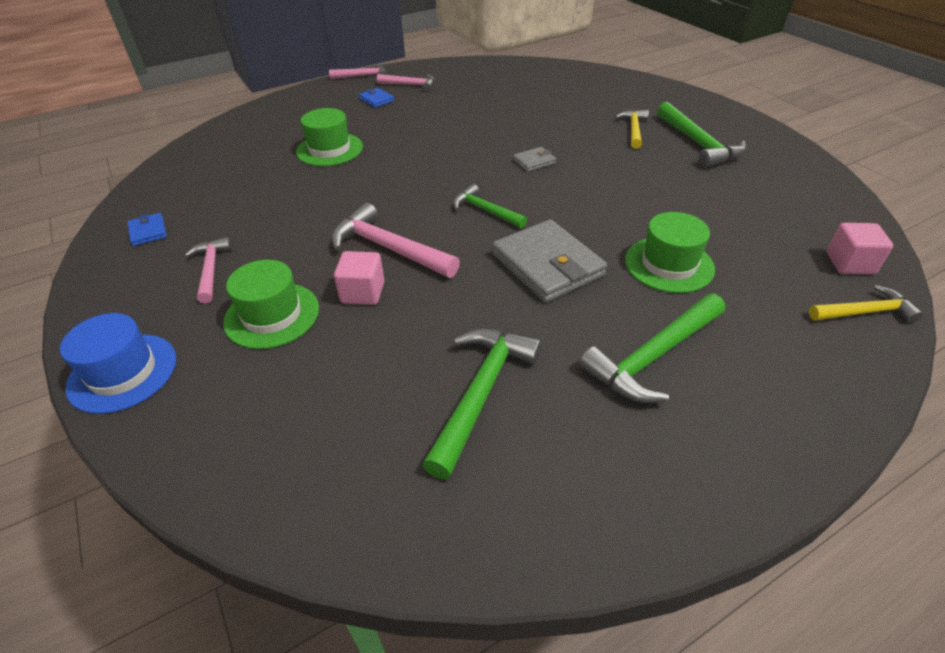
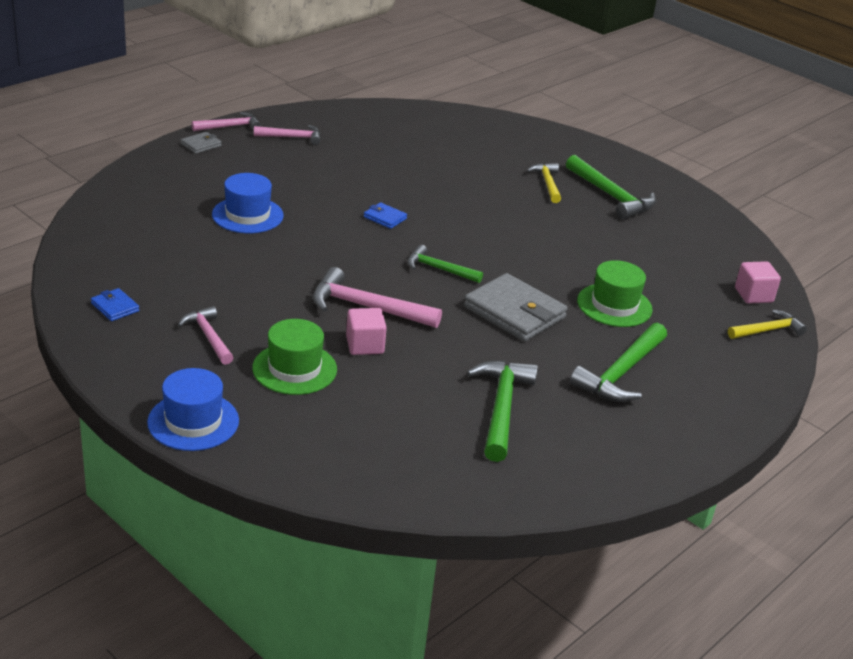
camera: 20 degrees left, 10 degrees down
green hat [296,108,363,166] -> blue hat [212,173,284,233]
blue wallet [359,88,394,108] -> blue wallet moved to [364,202,407,229]
grey wallet [513,147,556,172] -> grey wallet moved to [181,132,222,154]

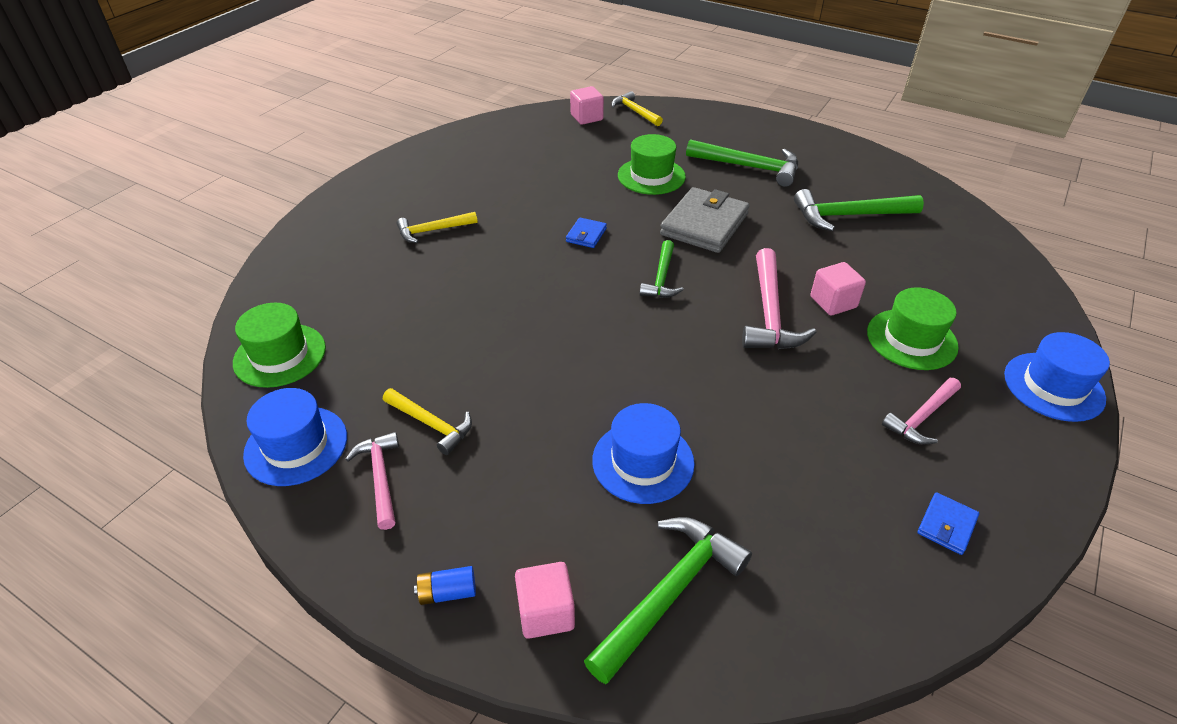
camera: 100 degrees left, 10 degrees up
grey wallet [181,132,222,154] -> blue battery [414,566,476,605]
pink hammer [191,112,261,131] -> none
blue wallet [364,202,407,229] -> blue wallet moved to [566,217,607,248]
green hammer [566,155,656,220] -> green hammer moved to [584,517,752,684]
none -> green hat [233,303,326,388]
none -> blue hat [243,388,347,486]
none -> yellow hammer [383,388,472,455]
none -> pink cube [515,562,575,639]

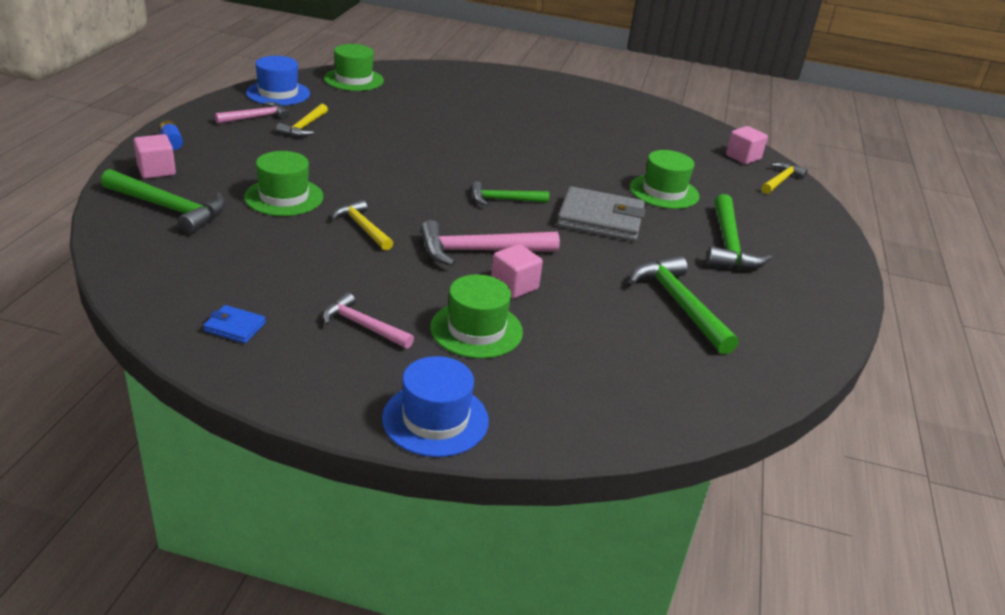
camera: 70 degrees right, 10 degrees down
yellow hammer [397,212,478,243] -> yellow hammer moved to [332,200,393,251]
blue wallet [566,217,607,248] -> none
blue hat [592,403,695,504] -> green hat [244,151,324,216]

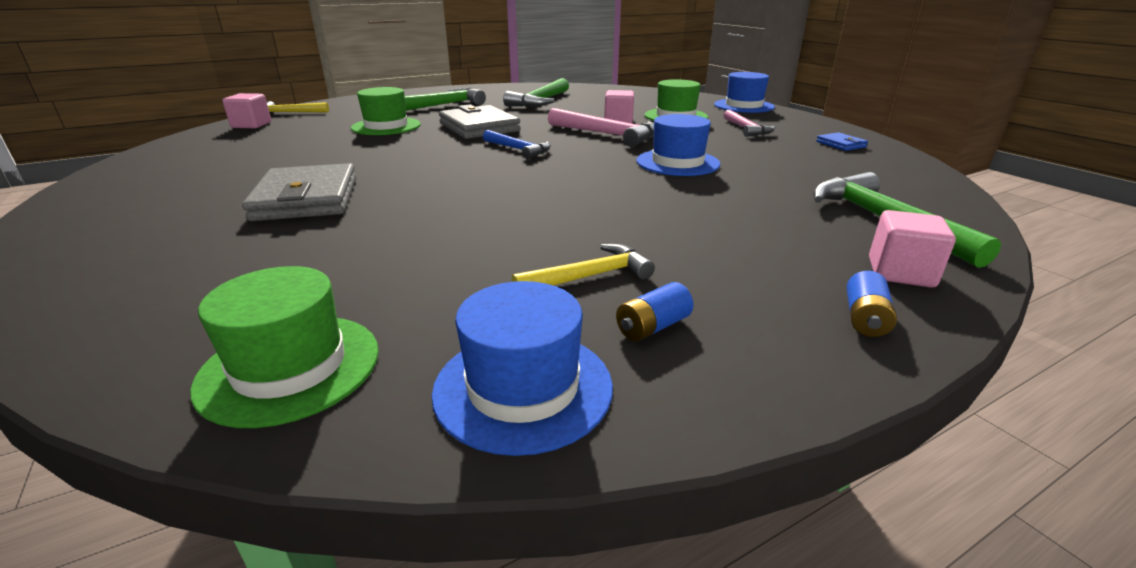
camera: 130 degrees left, 5 degrees down
pink hammer [215,102,289,124] -> blue battery [616,282,694,341]
green hat [244,151,324,216] -> none
yellow hammer [332,200,393,251] -> blue hat [636,114,720,176]
green hammer [471,181,549,206] -> blue hammer [483,130,551,159]
none -> grey wallet [242,163,356,221]

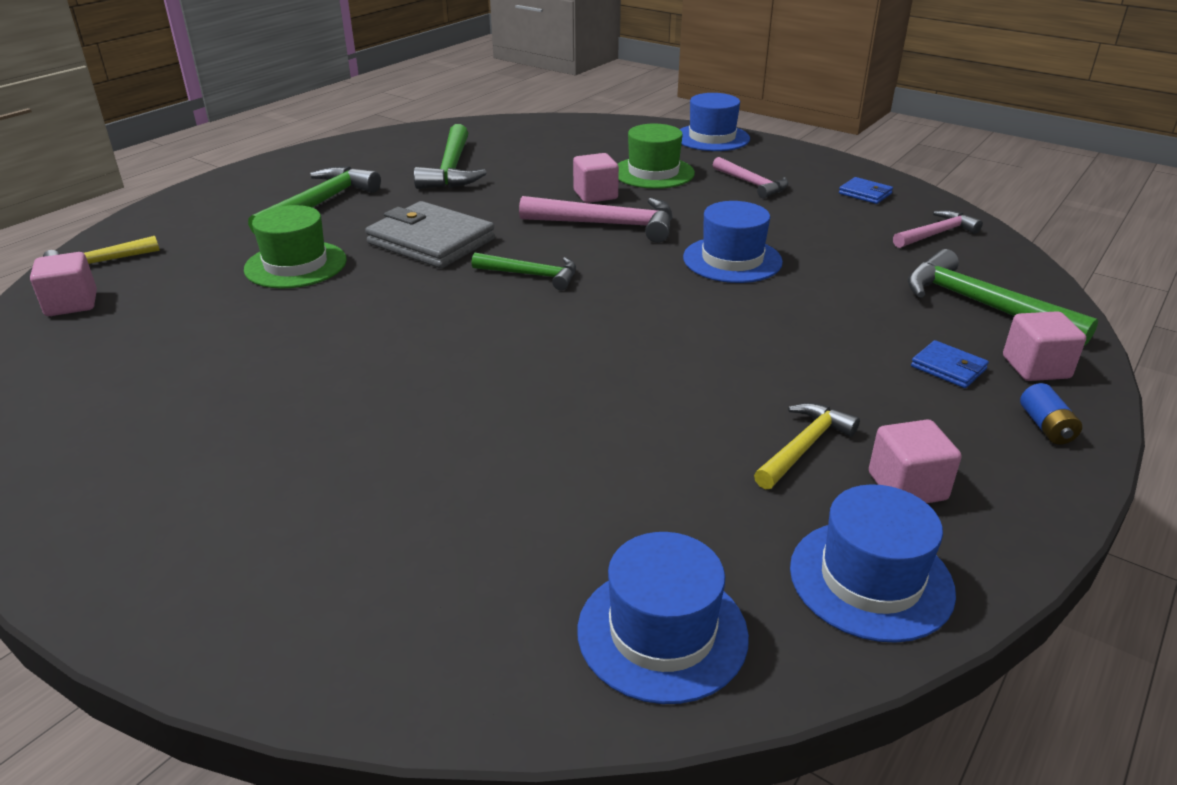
camera: 25 degrees left, 5 degrees up
green hat [190,266,379,428] -> blue hat [577,532,749,704]
grey wallet [242,163,356,221] -> none
blue hammer [483,130,551,159] -> green hammer [471,253,576,290]
blue battery [616,282,694,341] -> pink cube [869,419,961,503]
none -> pink hammer [893,210,983,248]
none -> blue wallet [911,340,989,388]

